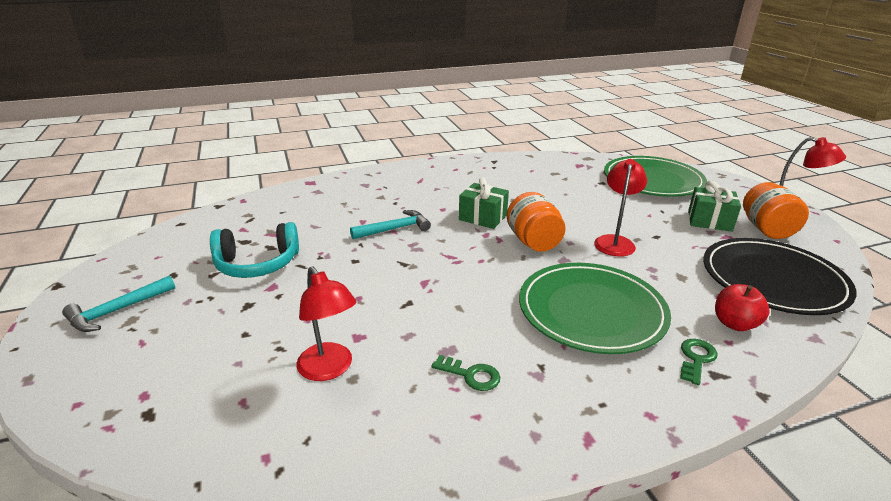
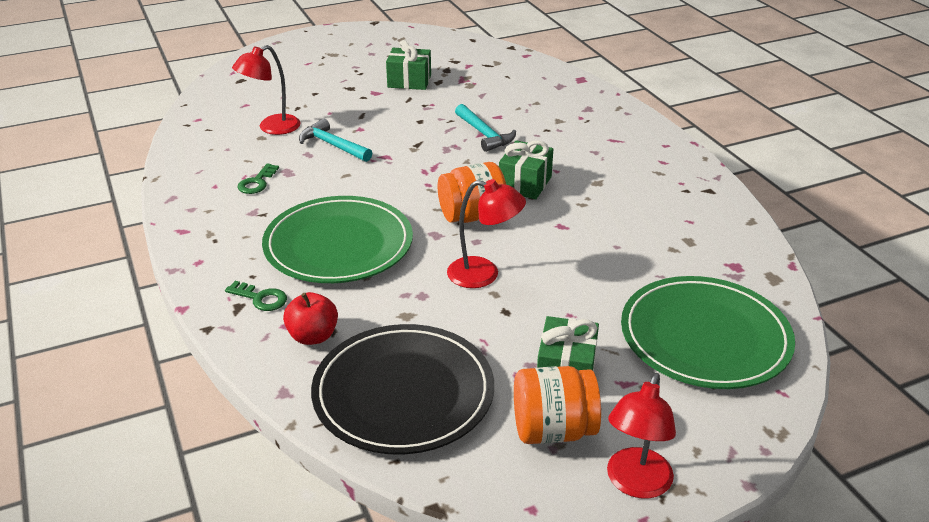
camera: 85 degrees right, 5 degrees up
turquoise hammer [62,276,175,332] -> turquoise hammer moved to [299,118,372,162]
turquoise headphones [210,222,299,278] -> green gift [386,40,431,90]

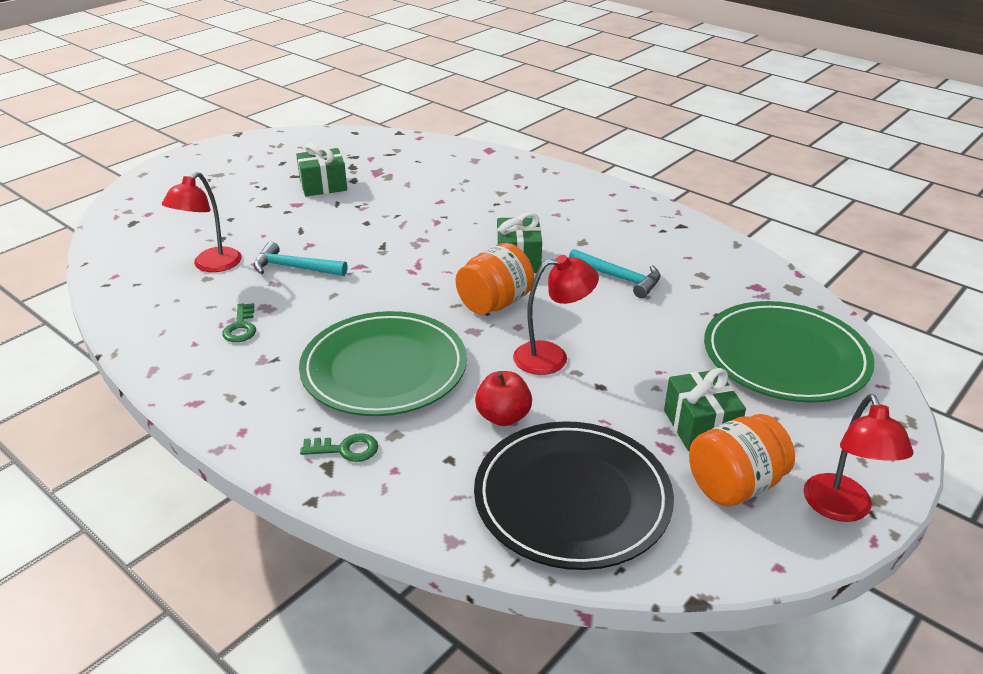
camera: 25 degrees left, 0 degrees up
red apple [283,292,338,345] -> red apple moved to [475,371,532,426]
turquoise hammer [455,104,516,152] -> turquoise hammer moved to [569,249,660,298]

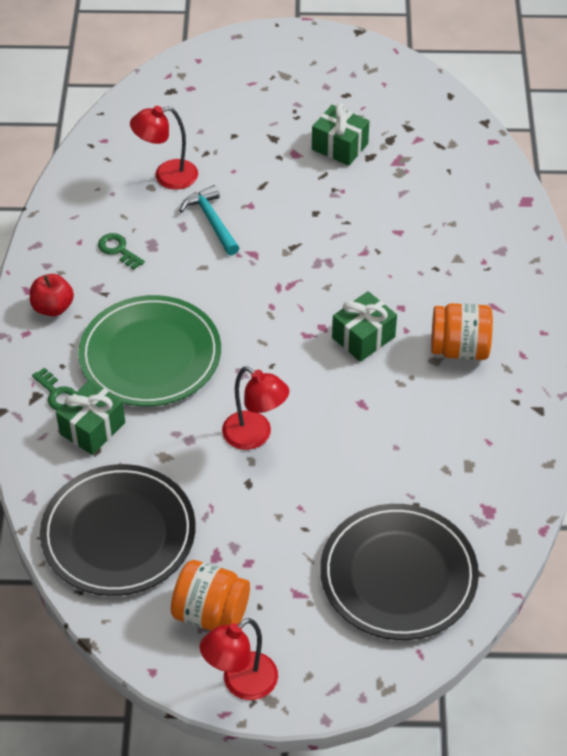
camera: 50 degrees right, 15 degrees up
green key [222,303,256,342] -> green key turned 90 degrees clockwise [98,233,145,270]
orange jar [456,243,534,315] -> orange jar moved to [431,303,493,360]
red apple [475,371,532,426] -> red apple moved to [30,274,74,316]
turquoise hammer [569,249,660,298] -> none
green gift [664,368,746,451] -> green gift moved to [56,380,125,455]
green plate [704,301,875,403] -> black plate [320,504,479,640]

